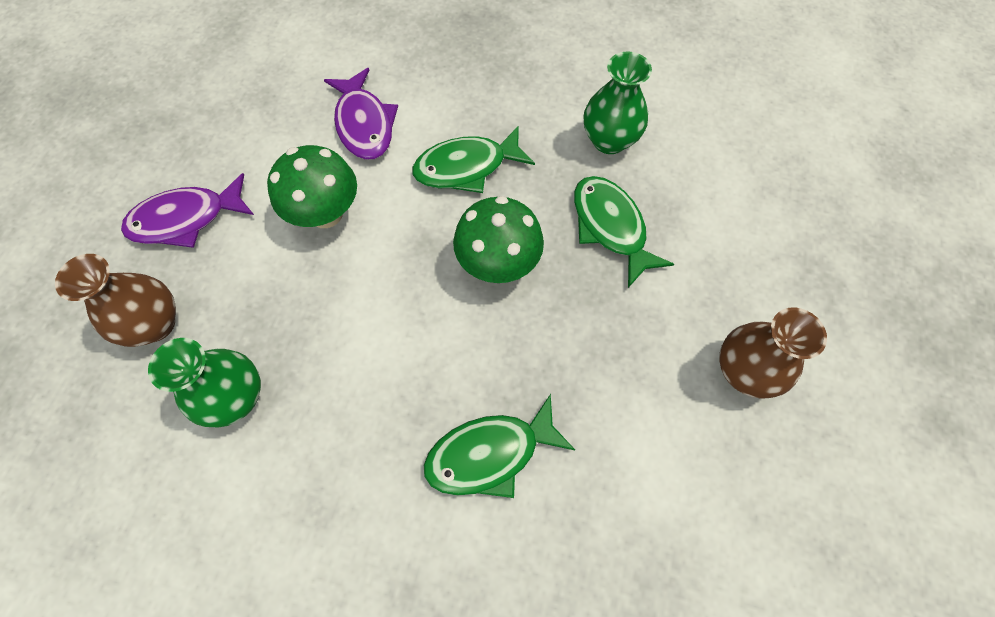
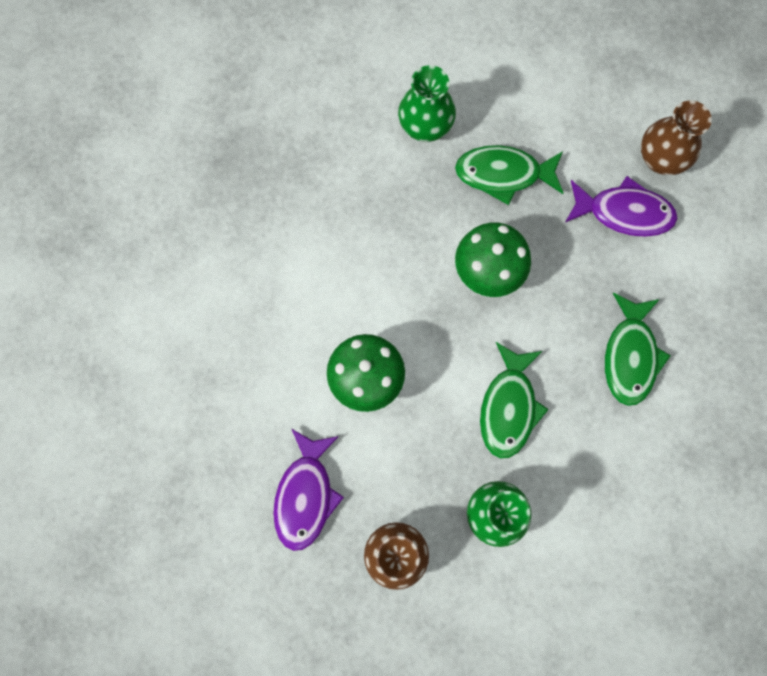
camera: 60 degrees left, 10 degrees up
purple fish [324,68,398,160] -> purple fish moved to [565,176,678,237]
green fish [412,125,535,193] -> green fish moved to [480,342,549,459]

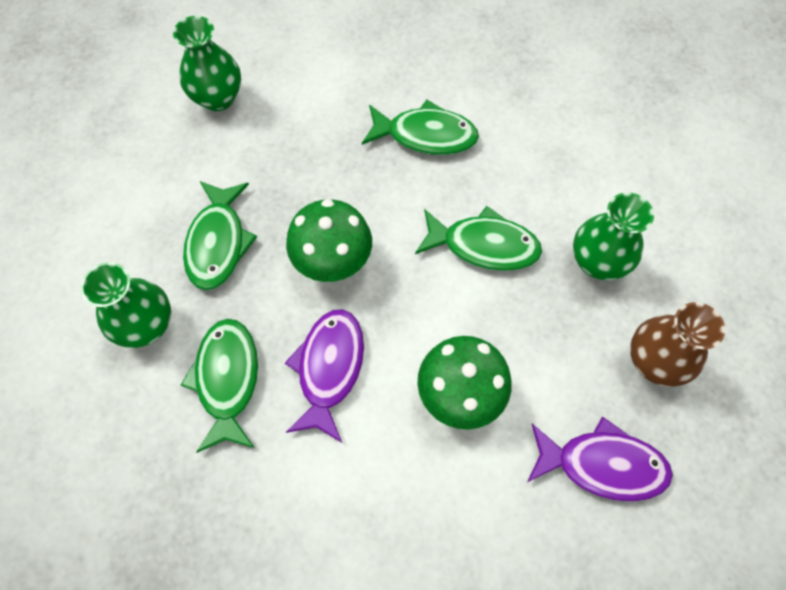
camera: 90 degrees left, 10 degrees down
purple fish [565,176,678,237] -> purple fish moved to [285,309,364,443]
brown vase [641,100,712,175] -> green vase [173,16,241,111]
none -> green fish [181,318,258,453]

